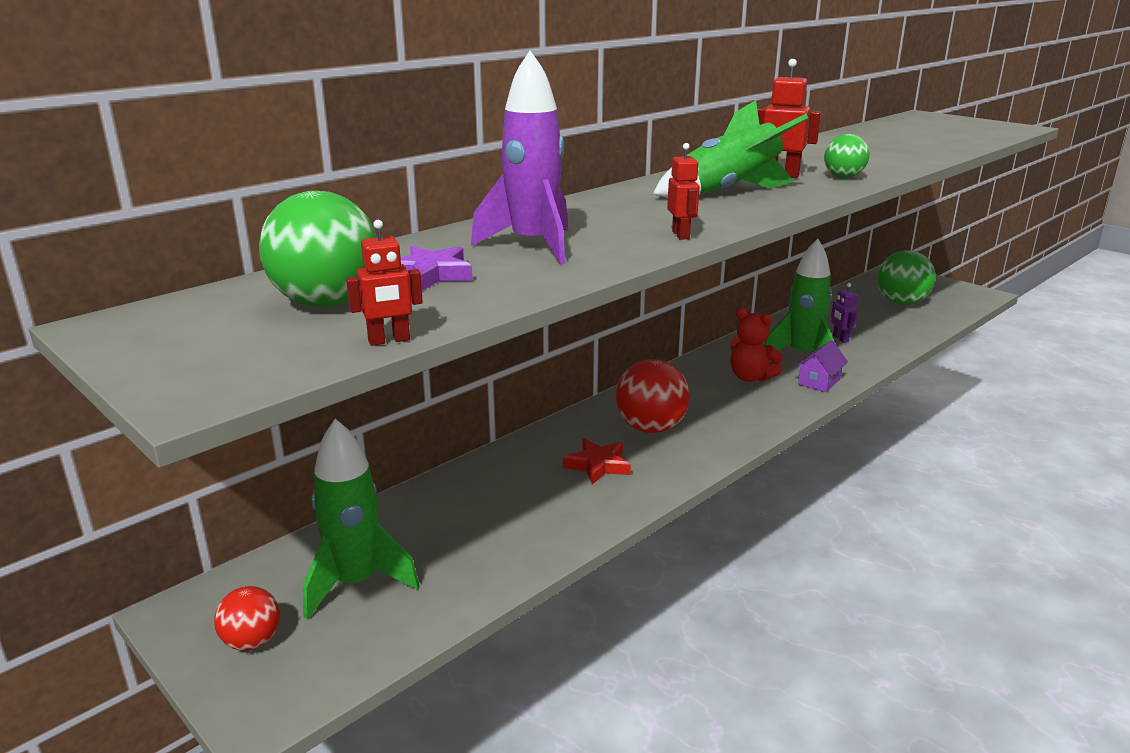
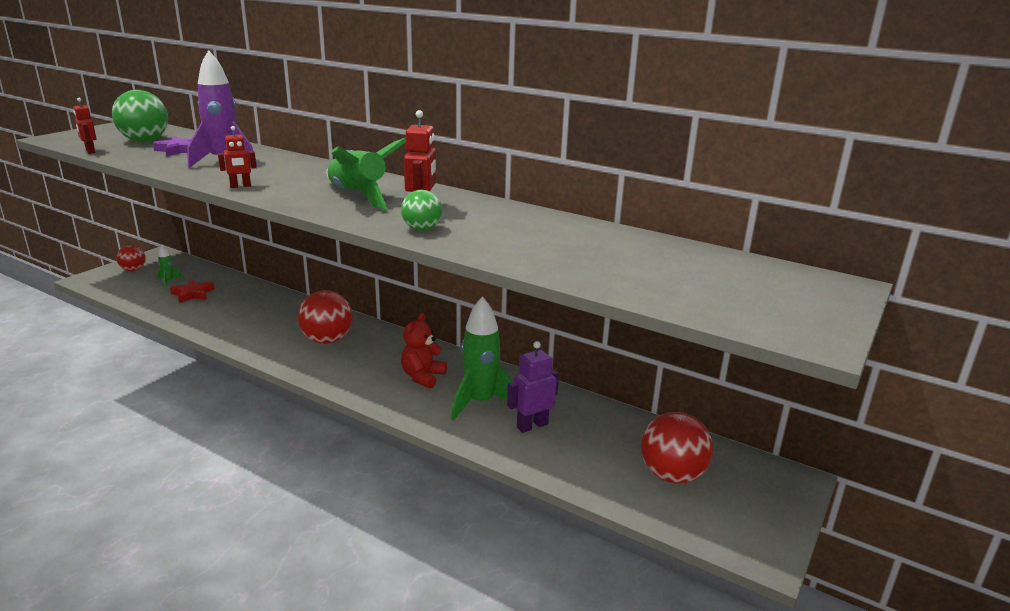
camera: 75 degrees right, 0 degrees up
green rocket [303,419,420,620] -> green rocket [158,245,183,288], size x0.44
red star [563,439,631,485] -> red star moved to [170,279,215,303]
purple house [796,340,848,392] -> none
purple robot [831,283,858,343] -> purple robot [507,341,559,433], size x1.53
green ball [877,250,936,305] -> red ball [641,412,713,484]

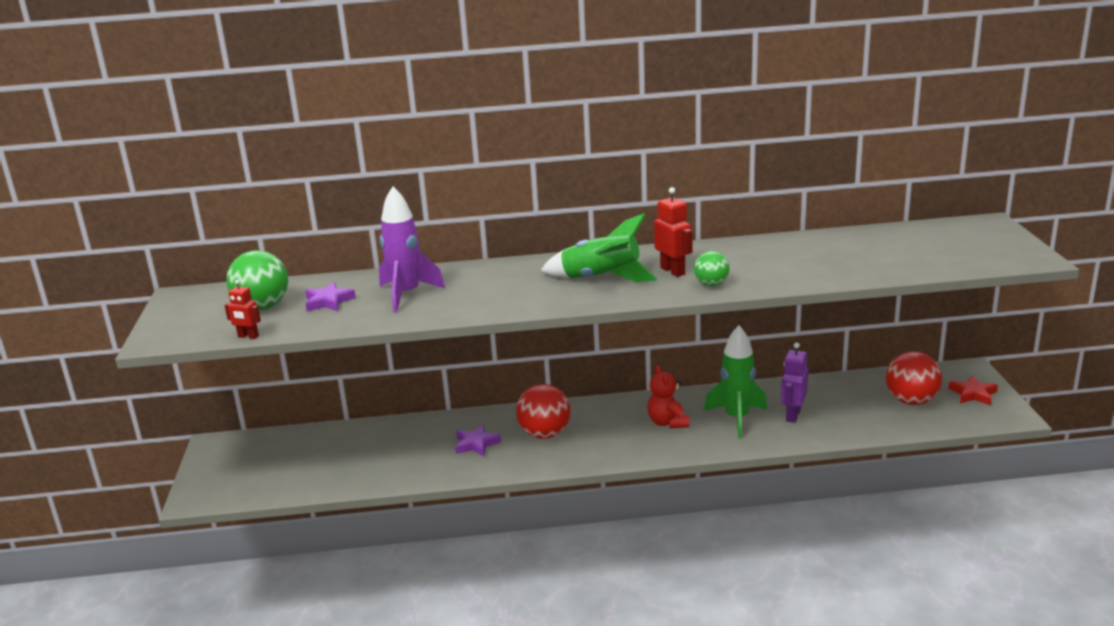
camera: 35 degrees left, 0 degrees up
red ball [116,245,146,271] -> none
green rocket [158,245,183,288] -> none
red star [170,279,215,303] -> red star moved to [949,375,998,405]
red robot [218,126,257,188] -> none
none -> purple star [455,424,501,457]

